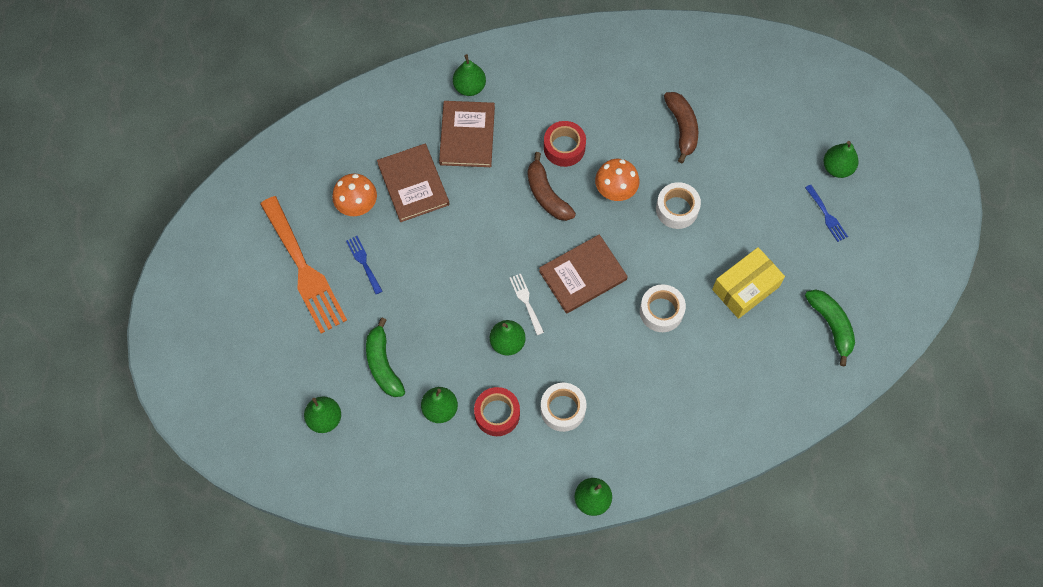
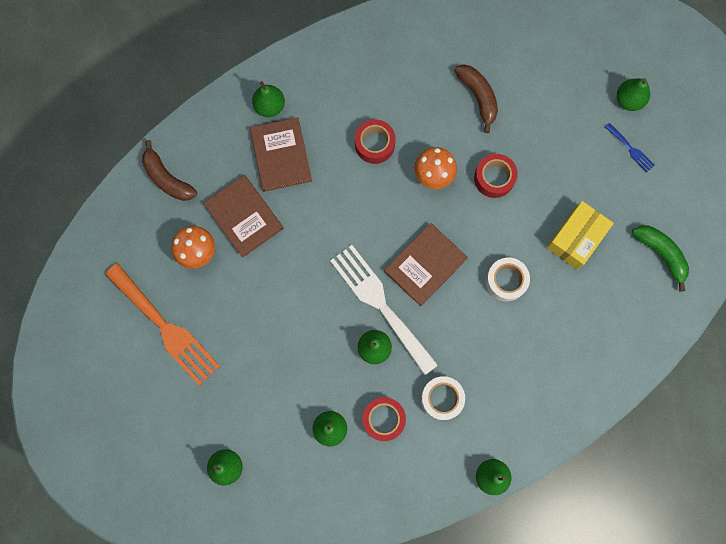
camera: 15 degrees left, 10 degrees up
blue fork [346,236,382,294] -> none
green banana [366,318,405,397] -> none
white fork [509,274,544,335] -> white fork [330,245,438,375], size x2.33
brown banana [528,152,576,221] -> brown banana moved to [142,140,197,201]
white tape [656,182,701,229] -> red tape [474,154,518,198]

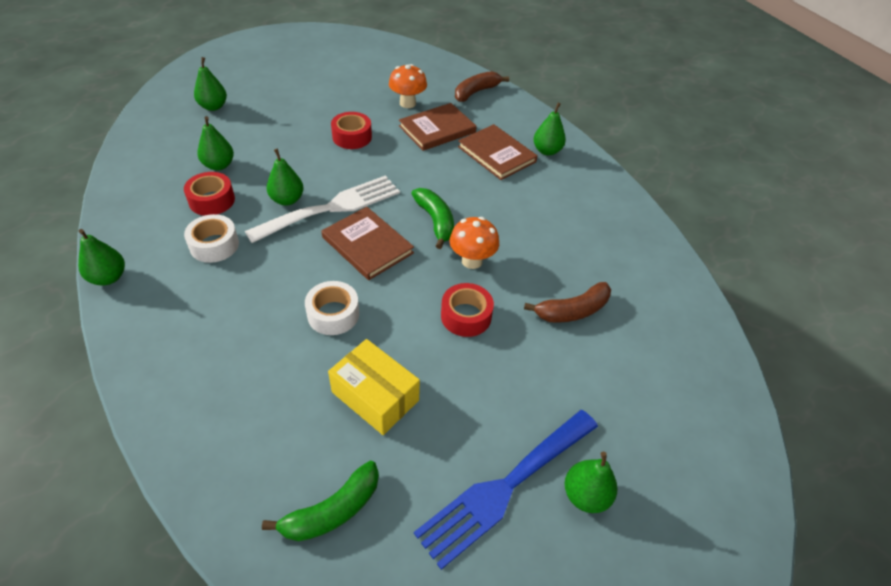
camera: 90 degrees right, 30 degrees down
orange fork [105,263,220,386] -> none
brown book [250,117,312,192] -> brown book turned 60 degrees clockwise [458,124,538,180]
red tape [355,119,396,164] -> red tape moved to [331,112,372,149]
blue fork [605,123,655,172] -> blue fork [414,410,598,570], size x2.33
none -> green banana [411,188,454,249]

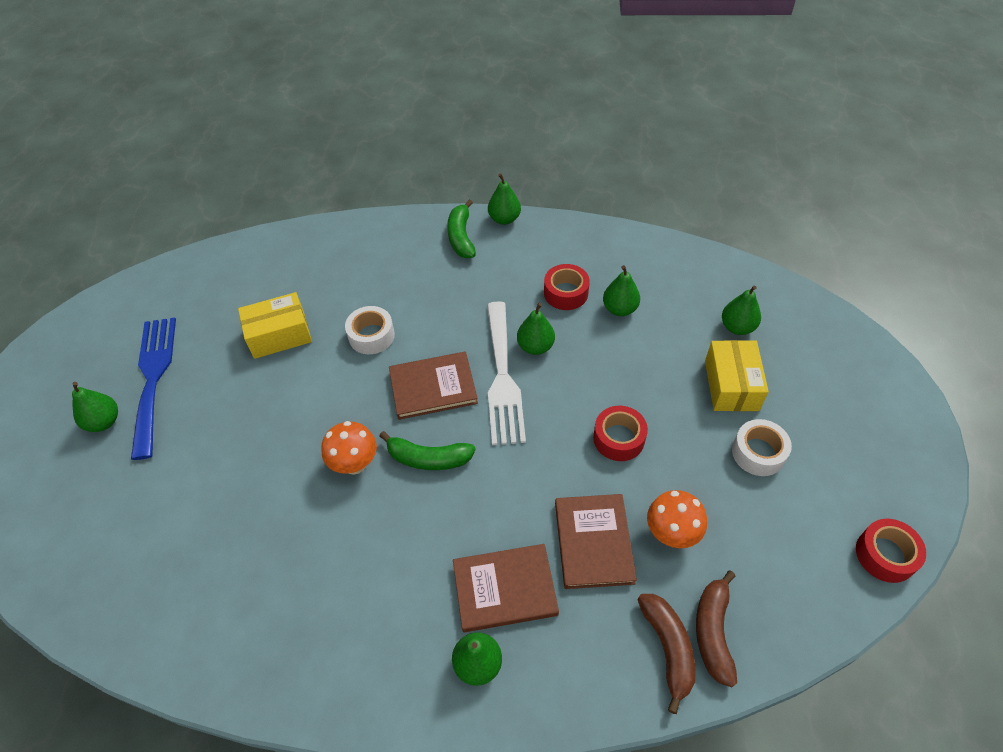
camera: 125 degrees right, 5 degrees up
white tape [184,214,239,263] -> white tape moved to [732,419,792,476]
green banana [262,461,379,541] -> green banana moved to [447,200,476,258]
red tape [441,283,494,337] -> red tape moved to [856,519,926,583]
brown banana [524,282,611,323] -> brown banana moved to [696,571,737,687]
none -> yellow box [705,340,769,411]

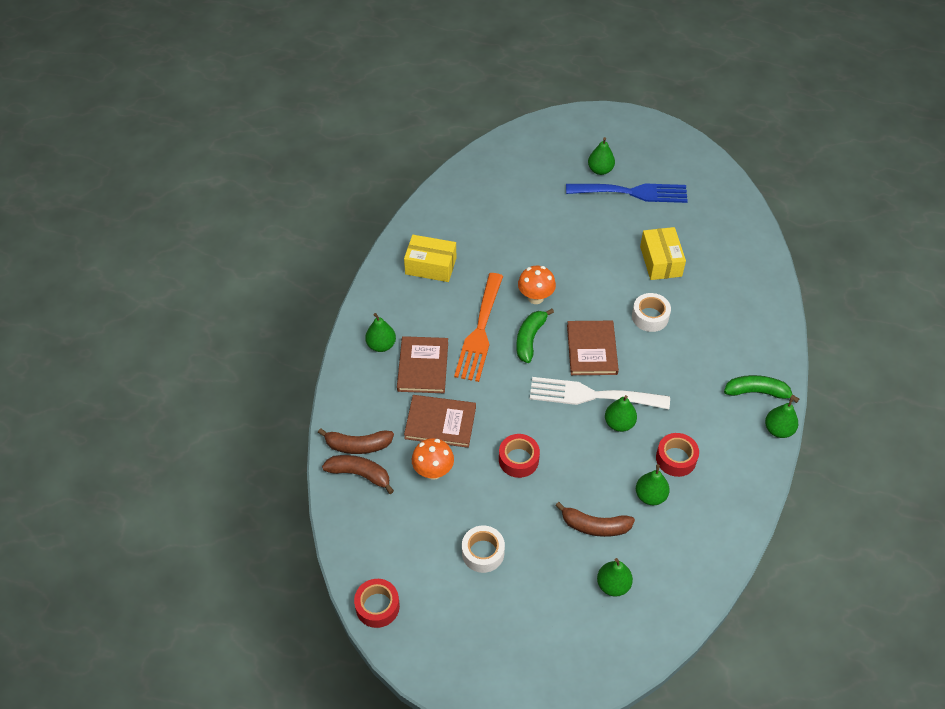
camera: 100 degrees right, 0 degrees up
yellow box [705,340,769,411] -> yellow box moved to [404,235,456,282]
none -> orange fork [454,273,503,382]
none -> brown banana [555,502,635,537]

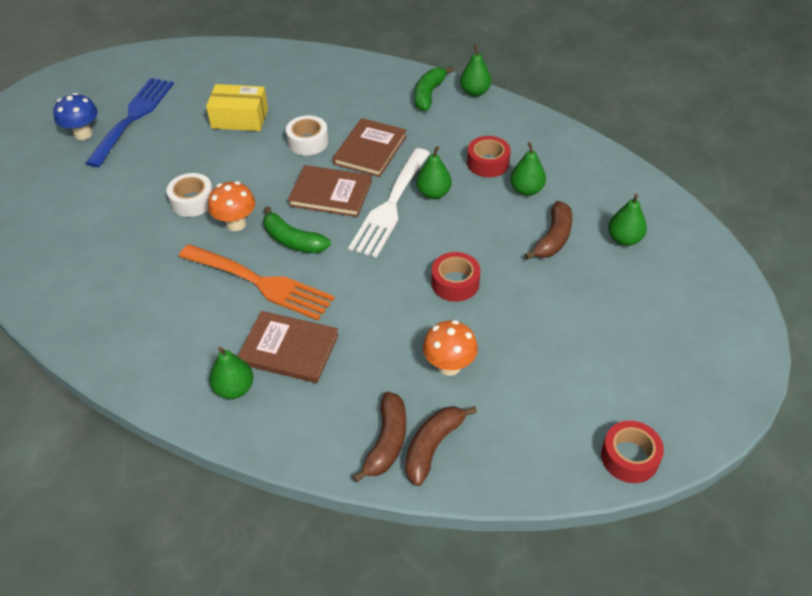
camera: 75 degrees left, 5 degrees down
yellow box [404,235,456,282] -> none
brown book [404,395,476,448] -> brown book moved to [332,118,407,177]
white tape [462,526,505,573] -> white tape moved to [167,173,213,217]
green pear [588,137,615,175] -> blue mushroom [53,93,98,140]

